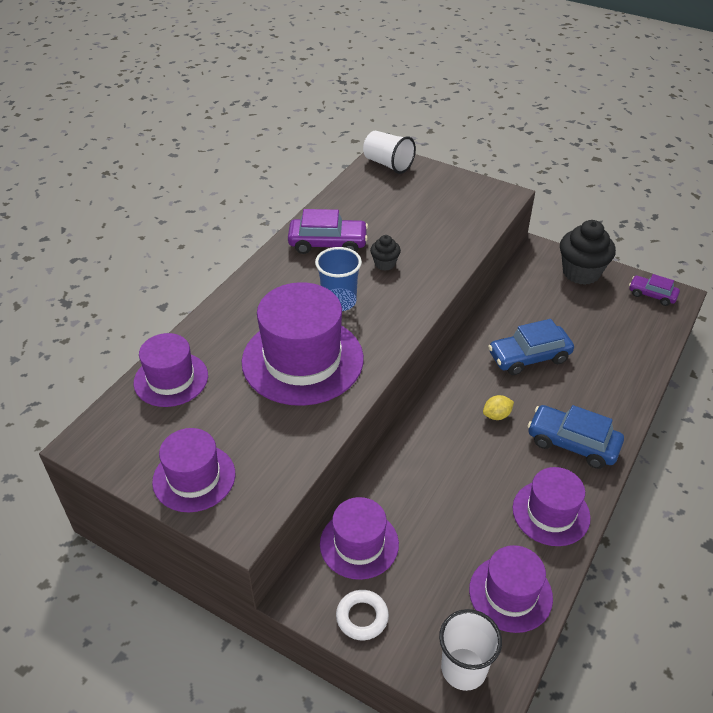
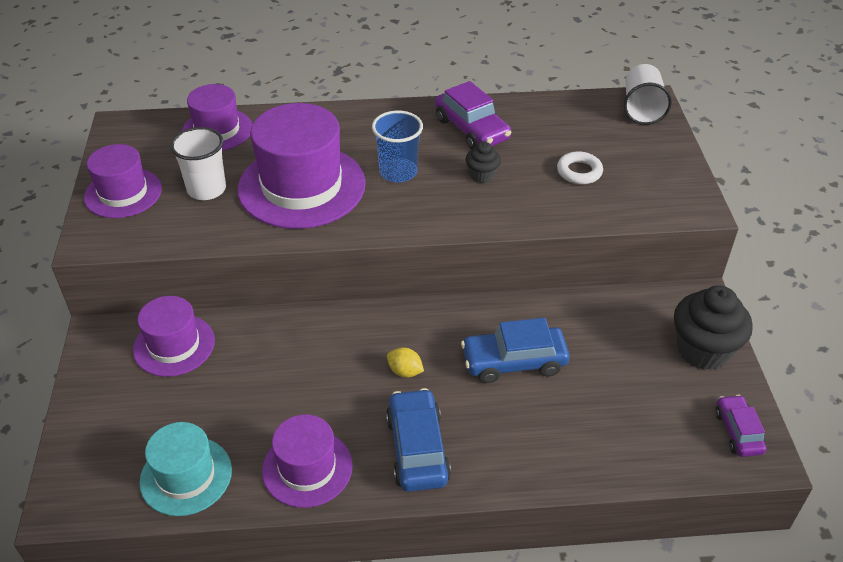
camera: 55 degrees right, 0 degrees up
white ring [336,590,389,640] -> white ring moved to [557,151,603,184]
white cup [439,609,502,691] -> white cup moved to [170,127,226,200]
purple hat [469,545,553,633] -> turquoise hat [139,422,232,516]
blue car [488,319,574,375] -> blue car turned 45 degrees counterclockwise [461,318,570,383]

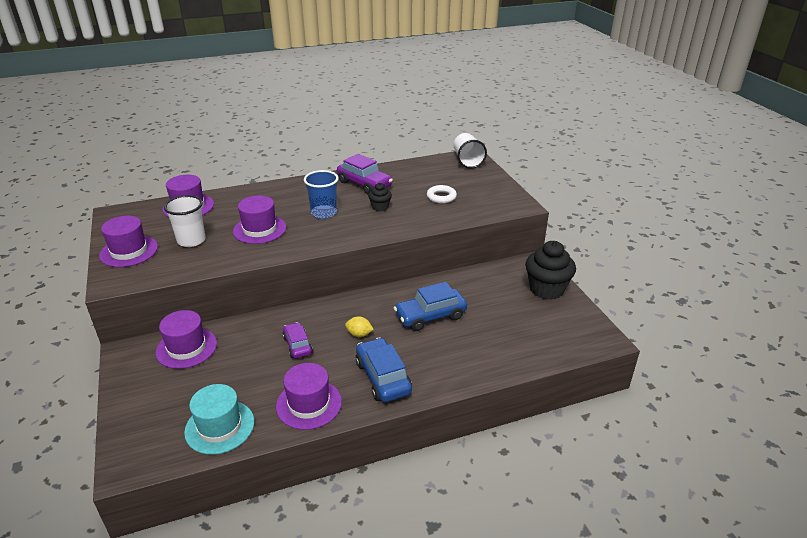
camera: 15 degrees left, 10 degrees down
purple hat [237,103,366,229] -> purple hat [233,196,286,244], size x0.59
purple car [715,395,767,457] -> purple car moved to [282,322,313,358]

